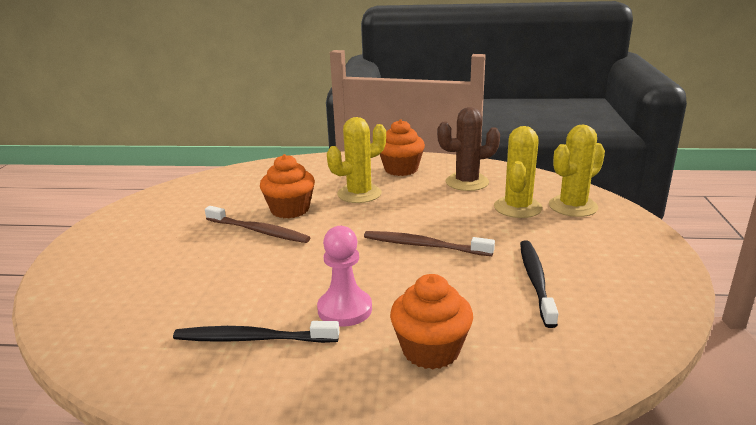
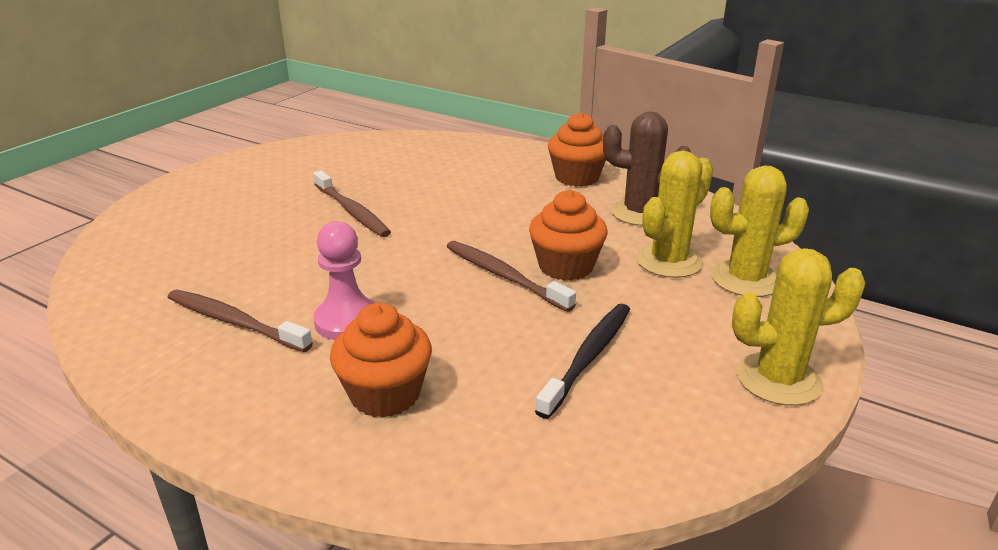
camera: 25 degrees right, 5 degrees up
black toothbrush [173,321,339,343] -> brown toothbrush [168,290,313,352]
orange cupcake [260,154,315,218] -> orange cupcake moved to [529,190,607,281]
yellow cactus [327,117,386,203] -> yellow cactus moved to [732,248,866,406]

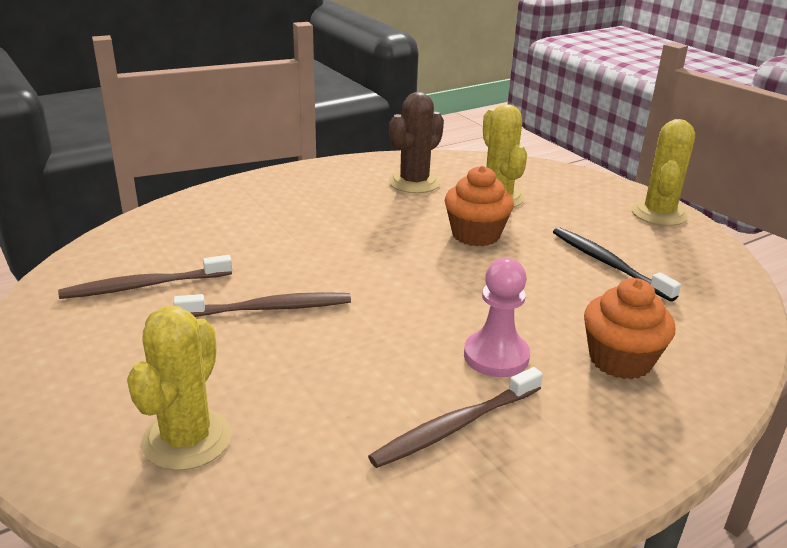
camera: 65 degrees left, 0 degrees up
brown toothbrush [446,241,576,312] -> brown toothbrush moved to [58,255,232,299]
orange cupcake [548,112,606,187] -> none
yellow cactus [710,165,809,297] -> yellow cactus moved to [127,306,232,471]

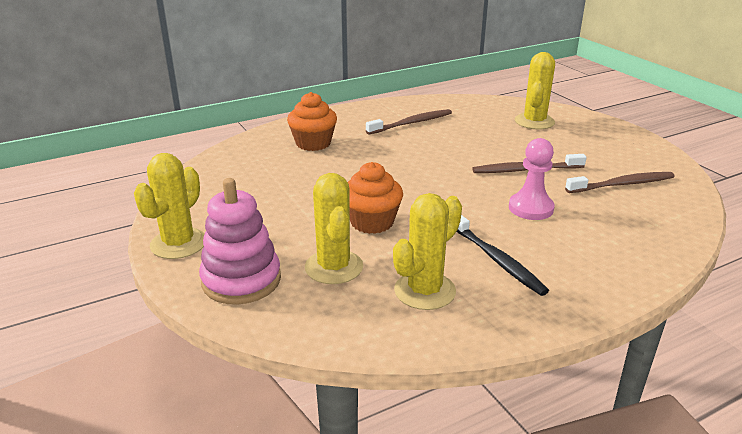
camera: 175 degrees left, 0 degrees up
brown cactus [389,92,444,193] -> yellow cactus [393,193,462,310]
pink pawn [464,258,530,377] -> pink pawn moved to [509,138,555,220]
black toothbrush [553,227,681,302] -> black toothbrush moved to [457,215,549,296]
none -> pink stacking toy [199,178,281,305]

